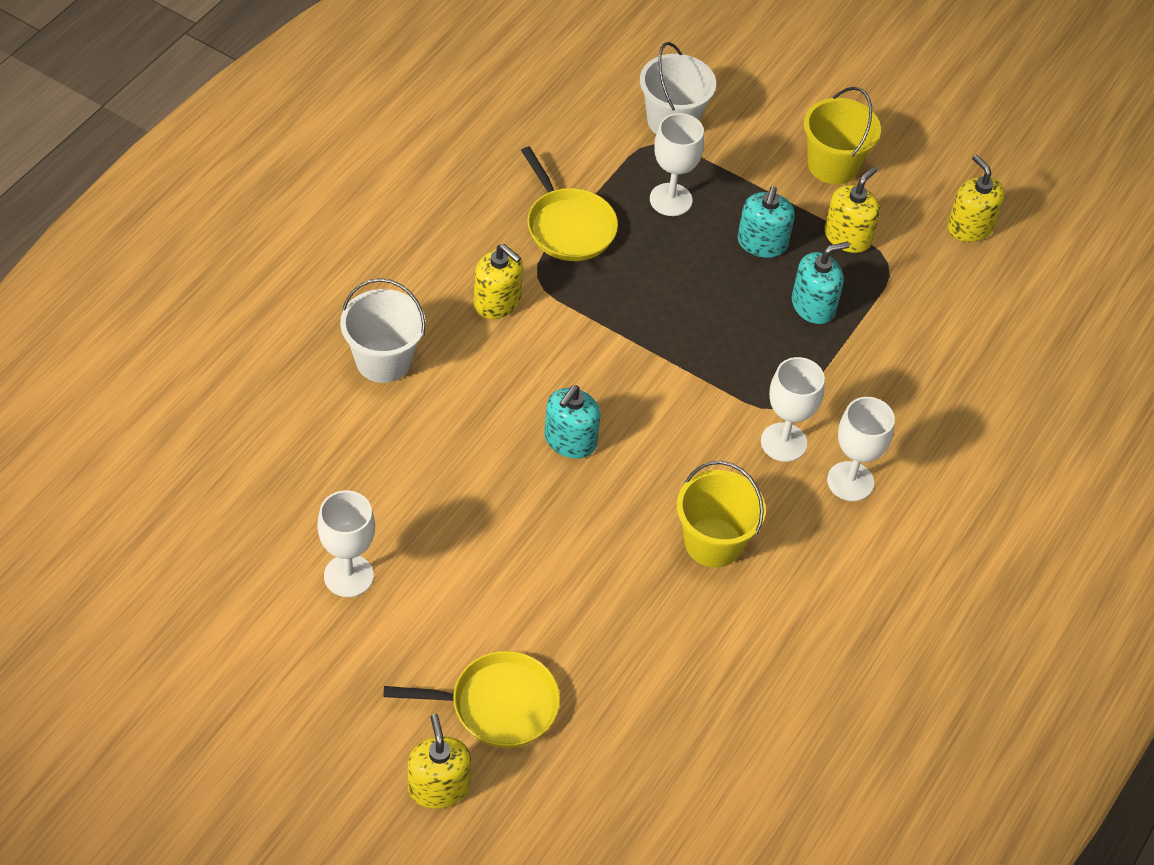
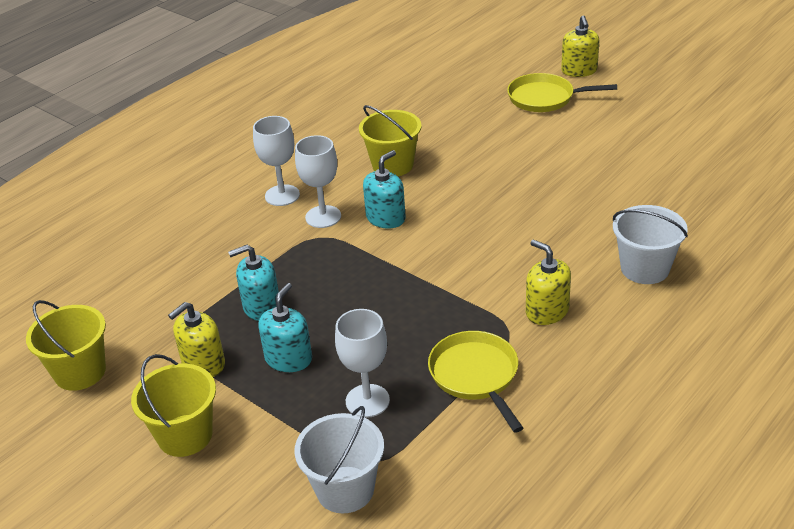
camera: 165 degrees left, 15 degrees down
white goblet [317,490,375,597] -> none
turquoise soap dispenser [544,385,601,459] -> turquoise soap dispenser moved to [363,150,406,229]
yellow soap dispenser [948,154,1005,242] -> yellow bucket [26,300,106,391]

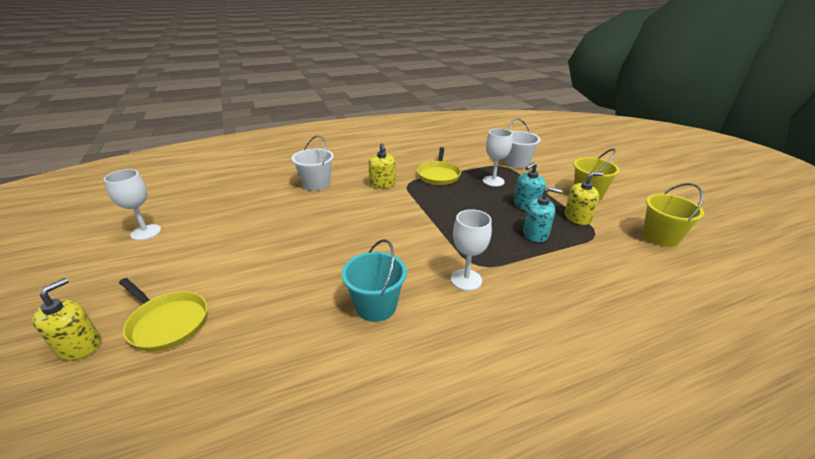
camera: 155 degrees left, 5 degrees down
white goblet [253,116,300,206] -> white goblet moved to [104,169,161,241]
yellow bucket [359,105,422,176] -> turquoise bucket [342,239,407,322]
turquoise soap dispenser [363,150,406,229] -> none

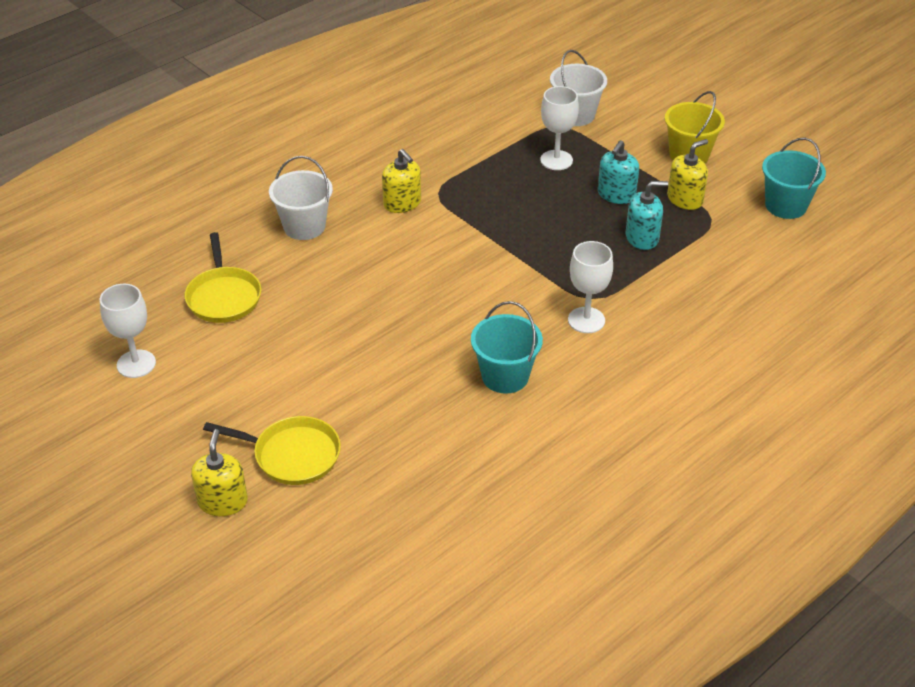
camera: 20 degrees left, 10 degrees up
yellow pan [417,147,461,185] -> yellow pan moved to [185,232,261,323]
yellow bucket [643,183,704,247] -> turquoise bucket [762,137,826,219]

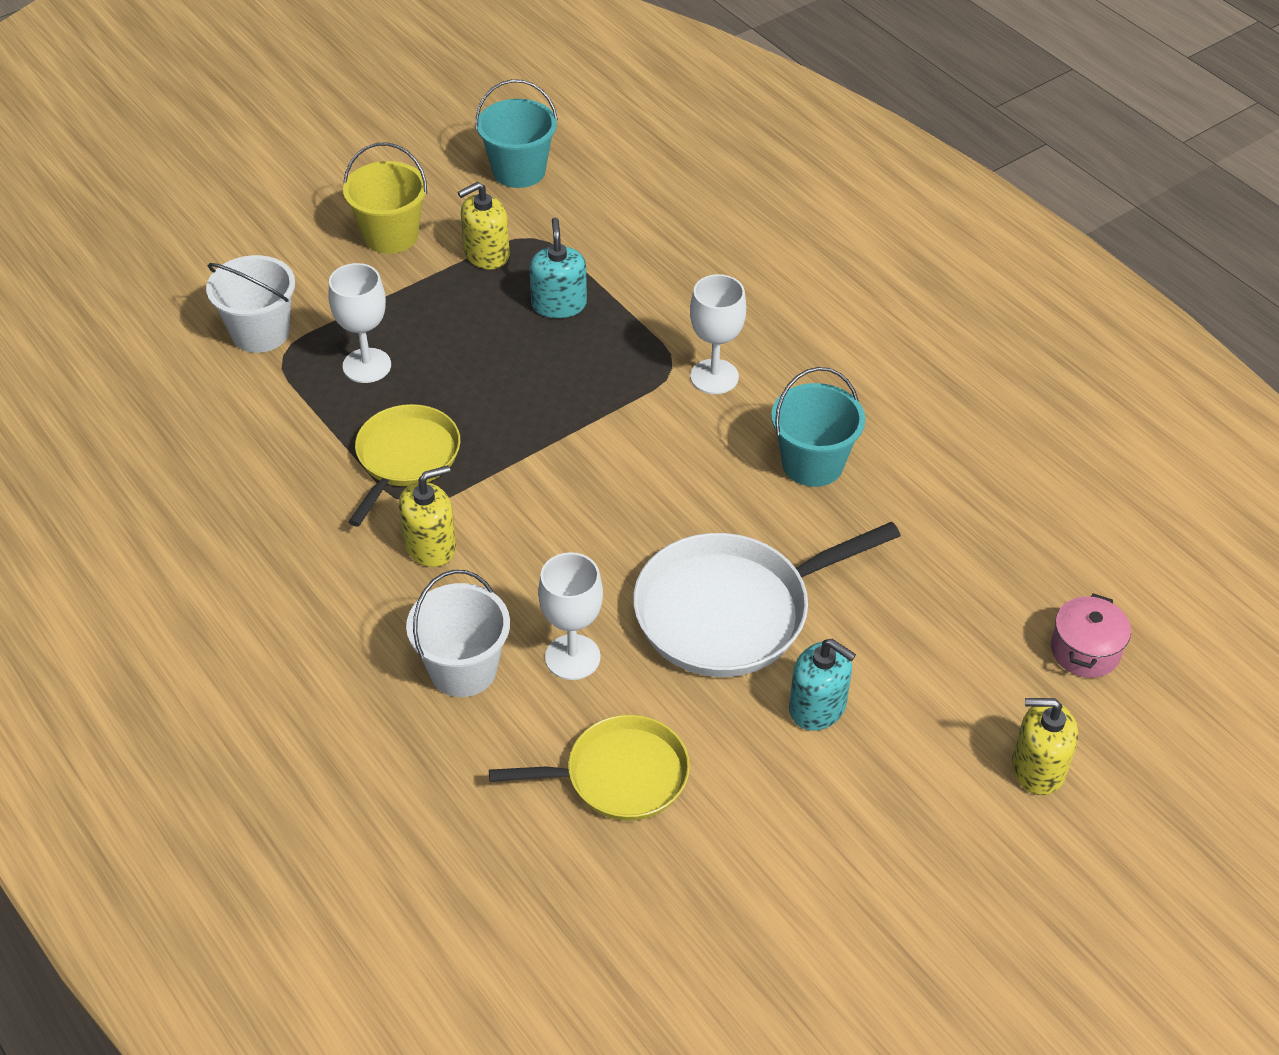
camera: 85 degrees left, 5 degrees up
white goblet [100,284,156,378] -> white goblet moved to [538,552,603,680]
yellow pan [203,416,341,485] -> yellow pan moved to [348,404,460,527]
turquoise soap dispenser [598,140,639,204] -> turquoise soap dispenser moved to [789,639,856,731]
yellow soap dispenser [667,139,708,210] -> yellow soap dispenser turned 90 degrees counterclockwise [458,182,510,270]
none -> white pan [633,522,901,677]
none -> pink pot [1051,593,1131,678]

